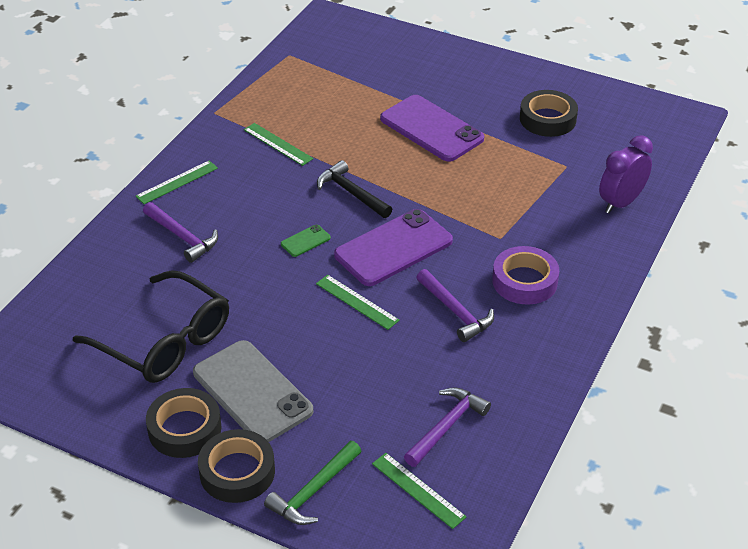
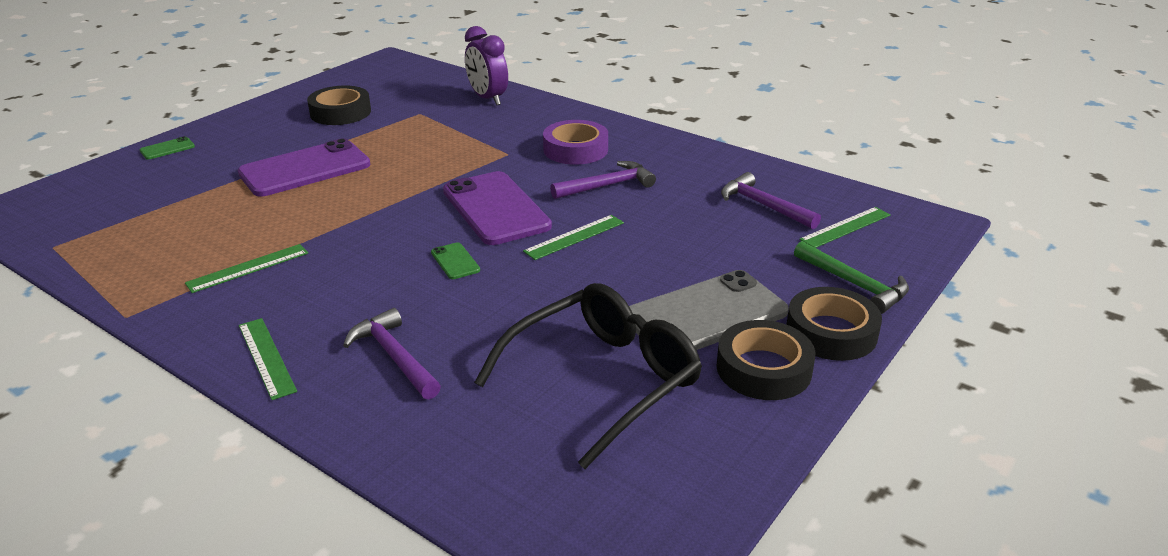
camera: 80 degrees left, 10 degrees down
purple hammer [143,202,218,263] -> purple hammer turned 90 degrees counterclockwise [343,308,441,399]
black hammer [317,160,392,218] -> none
none -> green phone [140,136,195,160]

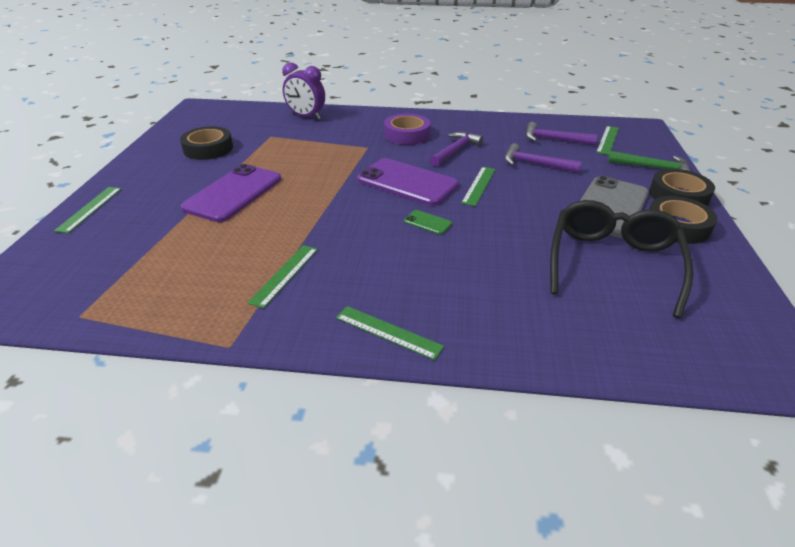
camera: 30 degrees left, 5 degrees up
green phone [140,136,195,160] -> green ruler [54,187,122,233]
purple hammer [343,308,441,399] -> purple hammer moved to [505,143,582,173]

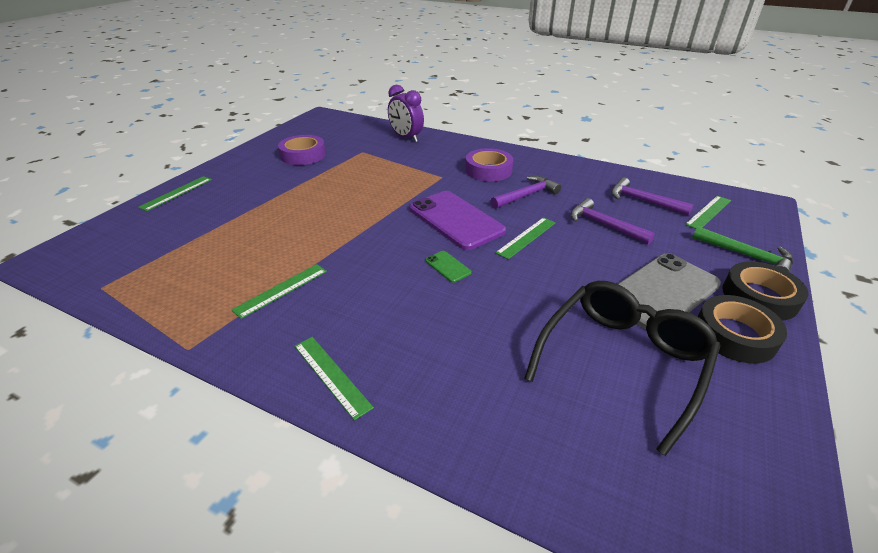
camera: 20 degrees right, 0 degrees up
black tape [180,126,233,160] -> purple tape [278,135,326,165]
purple phone [181,164,281,222] -> none

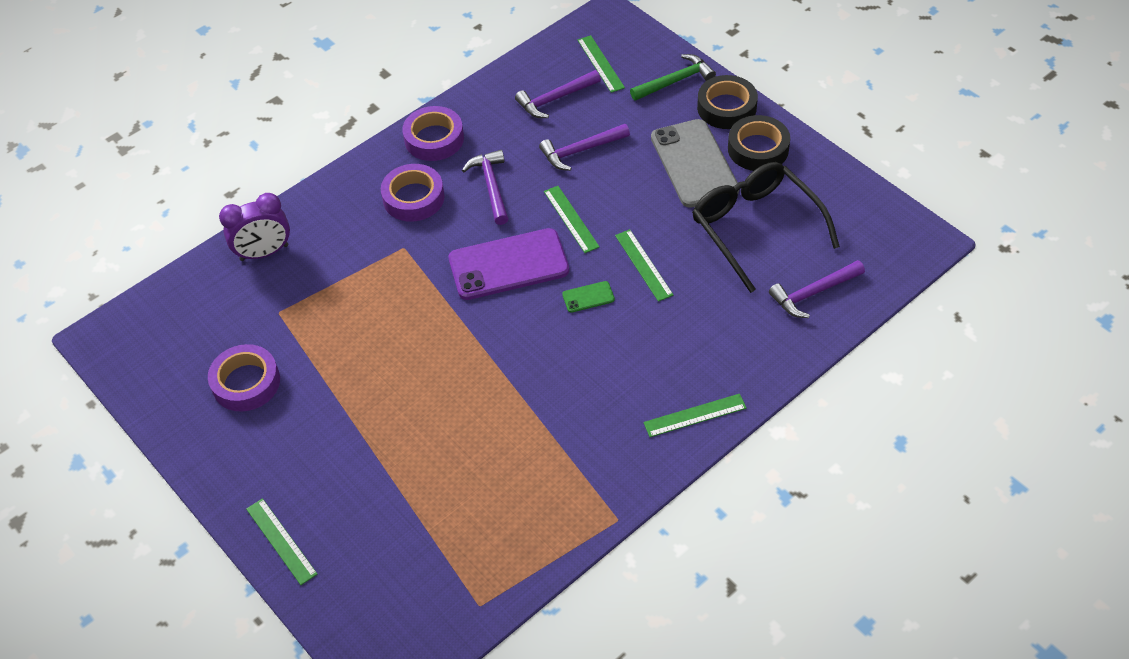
camera: 65 degrees left, 15 degrees up
green ruler [231,264,327,319] -> green ruler moved to [615,229,673,302]
none -> purple tape [402,106,464,161]
none -> purple hammer [769,260,865,318]

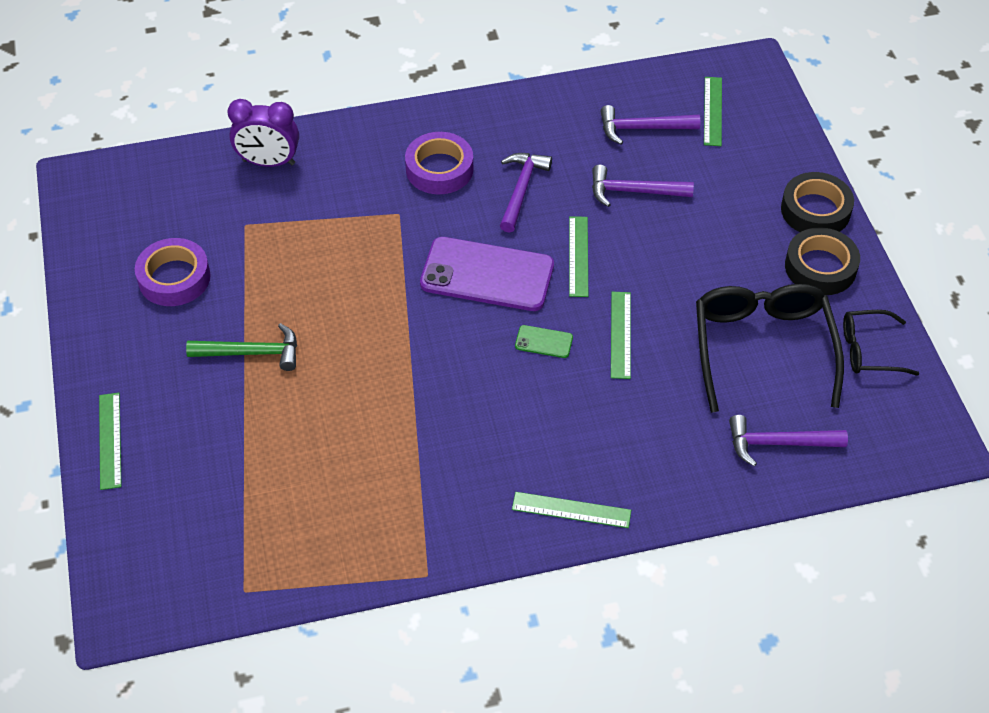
camera: 25 degrees right, 0 degrees up
purple tape [402,106,464,161] -> none
green hammer [630,54,716,101] -> green hammer moved to [186,323,297,371]
grey phone [651,119,739,208] -> none
none -> black glasses [843,310,919,376]

